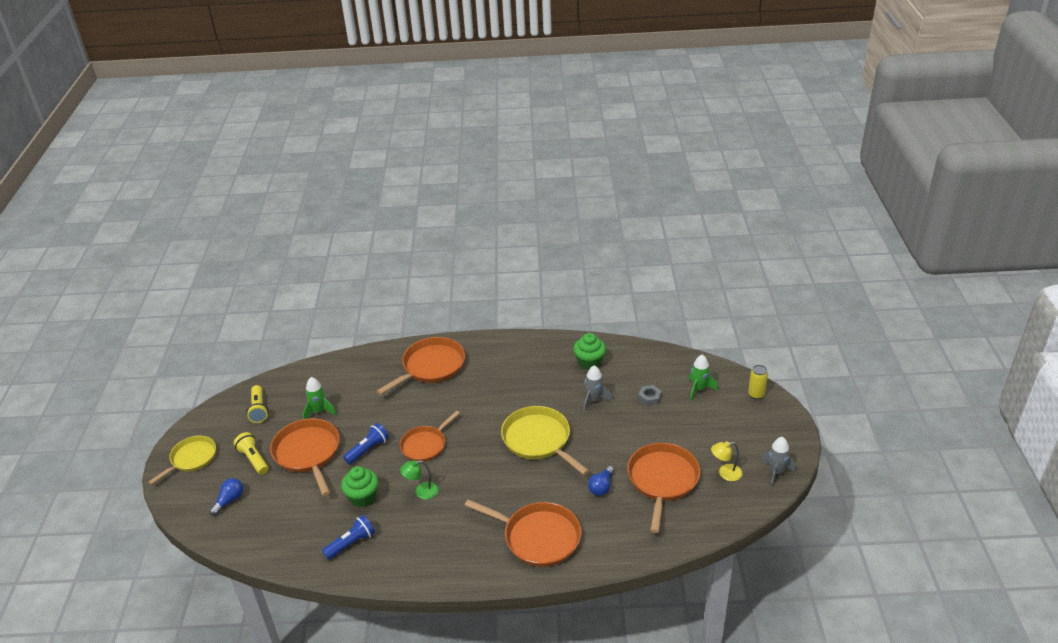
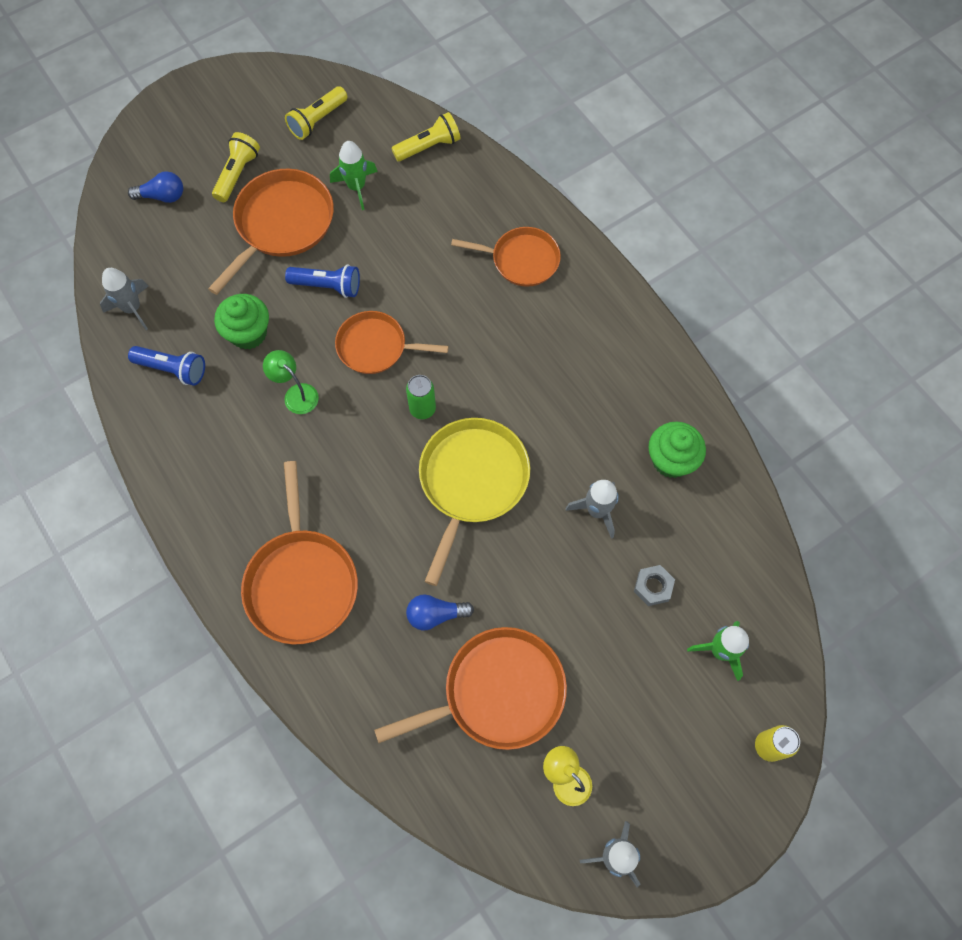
camera: 55 degrees right, 30 degrees up
yellow pan [148,436,216,485] -> none
orange pan [377,337,465,395] -> orange pan [451,227,561,287], size x0.66
none -> grey rocket [100,268,149,330]
none -> yellow flashlight [391,112,461,162]
none -> green can [406,375,436,419]

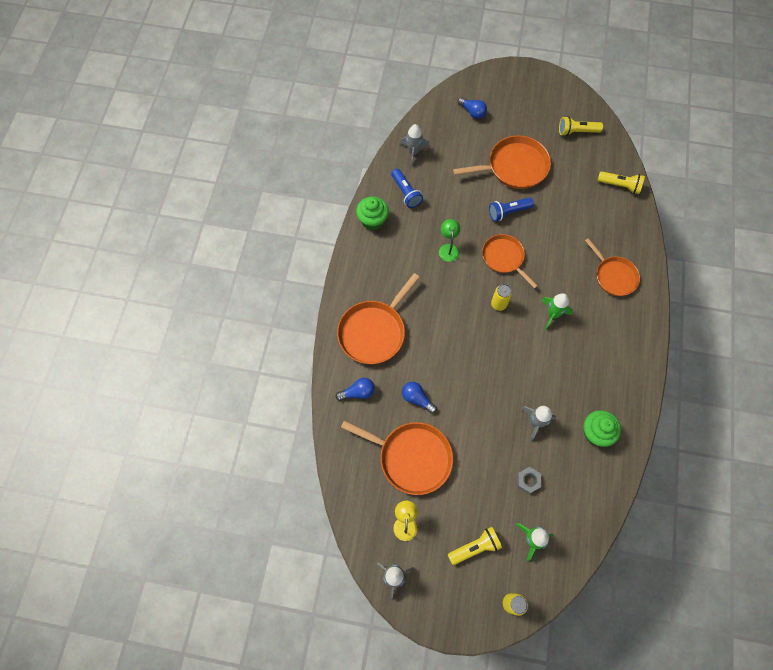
camera: 45 degrees right, 0 degrees up
yellow flashlight [212,132,260,202] -> yellow flashlight moved to [448,527,502,565]
green cupcake [214,294,269,350] -> green cupcake moved to [356,196,389,230]
blue flashlight [285,265,360,298] -> blue flashlight turned 105 degrees clockwise [489,197,534,221]
green rocket [330,141,378,210] -> green rocket moved to [541,293,573,330]
green can [406,375,436,419] -> yellow can [491,284,512,311]
yellow pan [419,418,530,586] -> none
none -> blue light bulb [335,378,375,401]

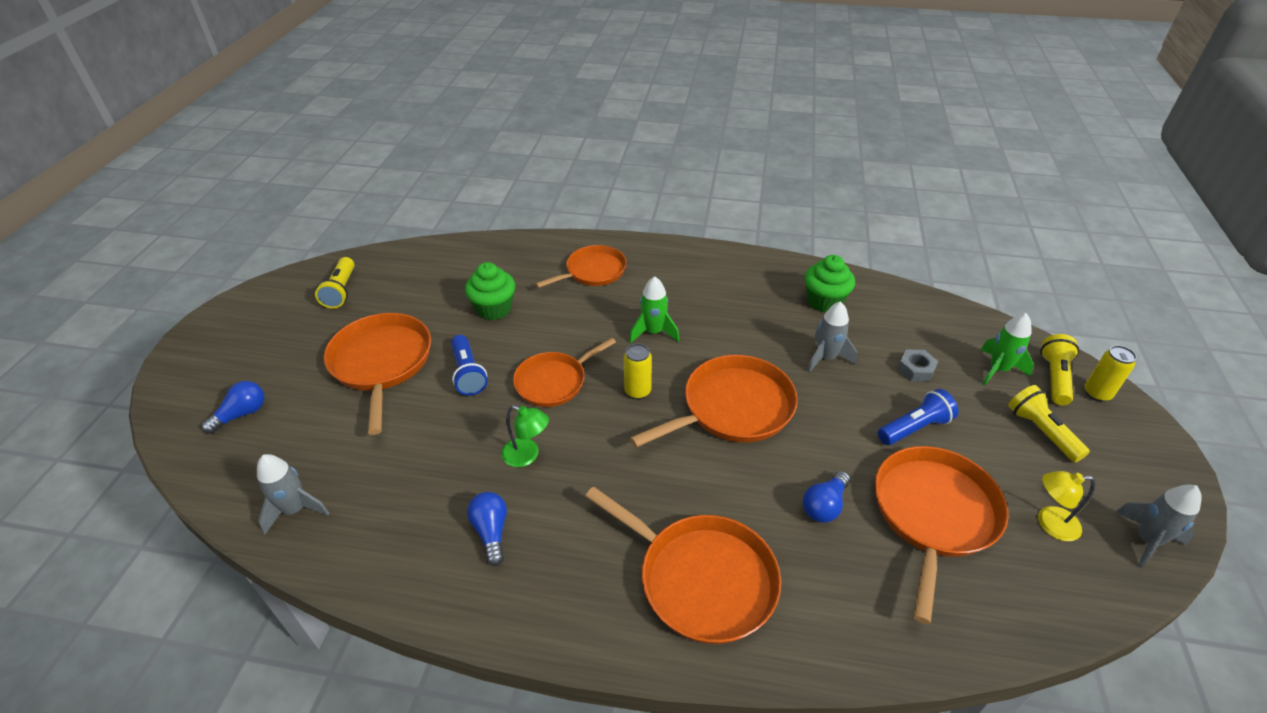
camera: 90 degrees left, 25 degrees down
blue light bulb [335,378,375,401] -> blue light bulb moved to [467,492,507,566]
green cupcake [356,196,389,230] -> green cupcake moved to [465,262,515,320]
blue flashlight [391,169,423,208] -> blue flashlight moved to [878,389,958,445]
green lamp [439,219,460,262] -> green lamp turned 150 degrees counterclockwise [501,405,549,467]
yellow flashlight [598,171,645,194] -> yellow flashlight moved to [1040,334,1079,405]
none -> orange pan [630,355,798,448]

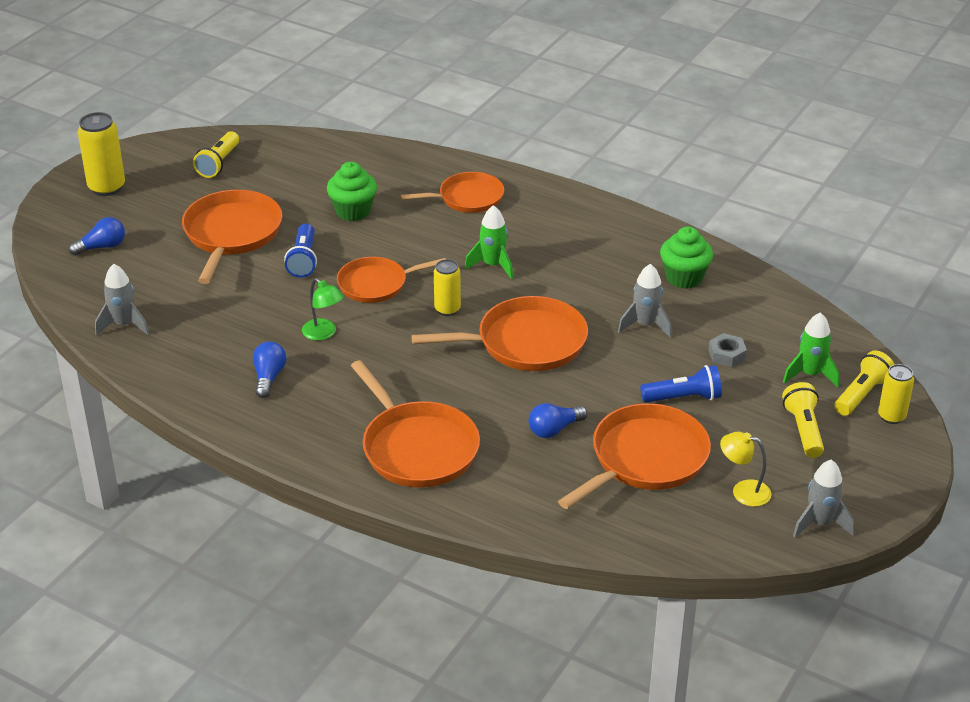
camera: 20 degrees right, 5 degrees down
none -> yellow can [78,112,125,196]

